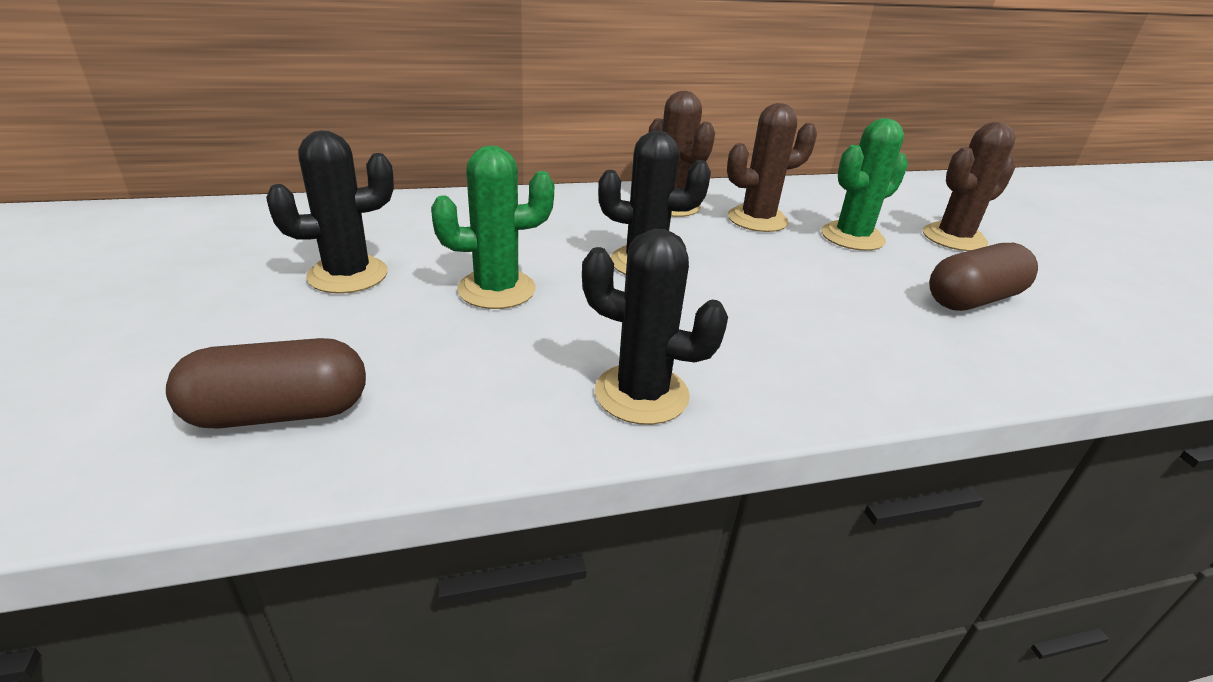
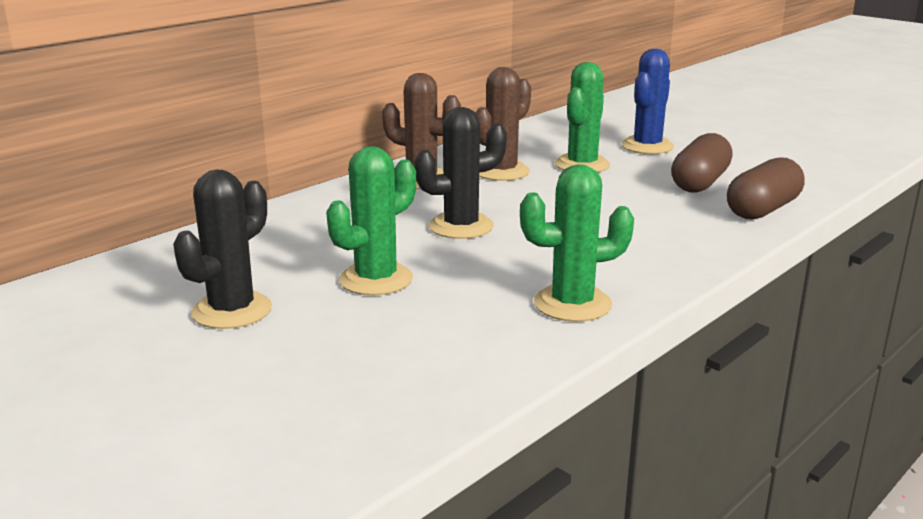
camera: 30 degrees left, 10 degrees down
brown capsule [166,338,366,429] -> brown capsule moved to [727,157,805,220]
black cactus [582,229,728,425] -> green cactus [520,164,634,322]
brown cactus [923,122,1016,251] -> blue cactus [621,49,674,154]

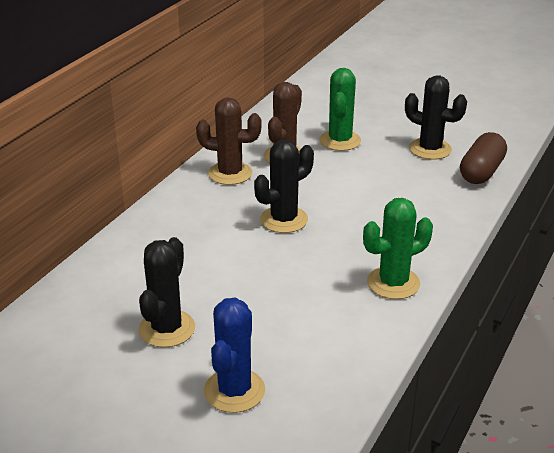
camera: 15 degrees left, 10 degrees up
green cactus [326,146,416,295] -> none
blue cactus [621,49,674,154] -> blue cactus moved to [204,298,265,413]
brown capsule [671,133,733,193] -> black cactus [405,75,467,160]

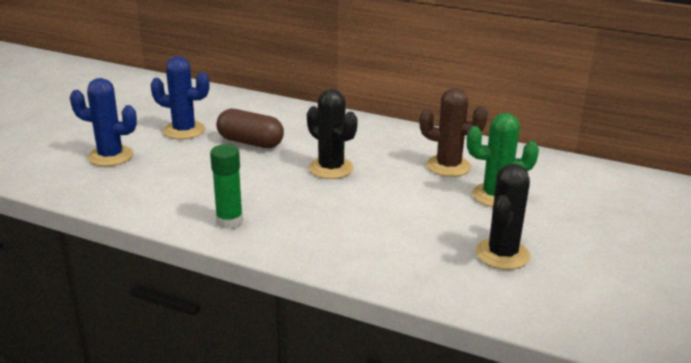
camera: 85 degrees right, 5 degrees down
black cactus [138,237,195,348] -> blue cactus [150,56,209,139]
brown cactus [196,97,262,185] -> none
green cactus [363,198,433,299] -> green glue stick [210,144,243,229]
brown capsule [460,132,507,184] -> brown capsule moved to [216,109,284,148]

